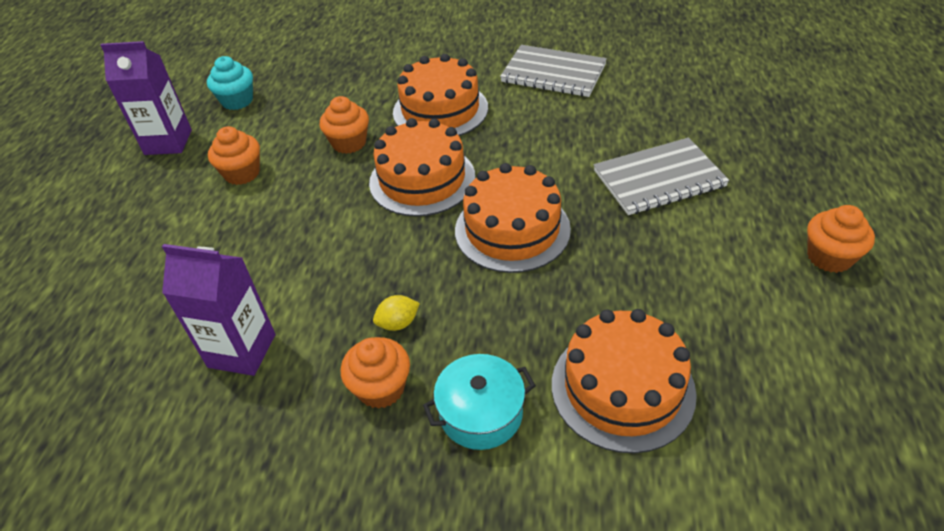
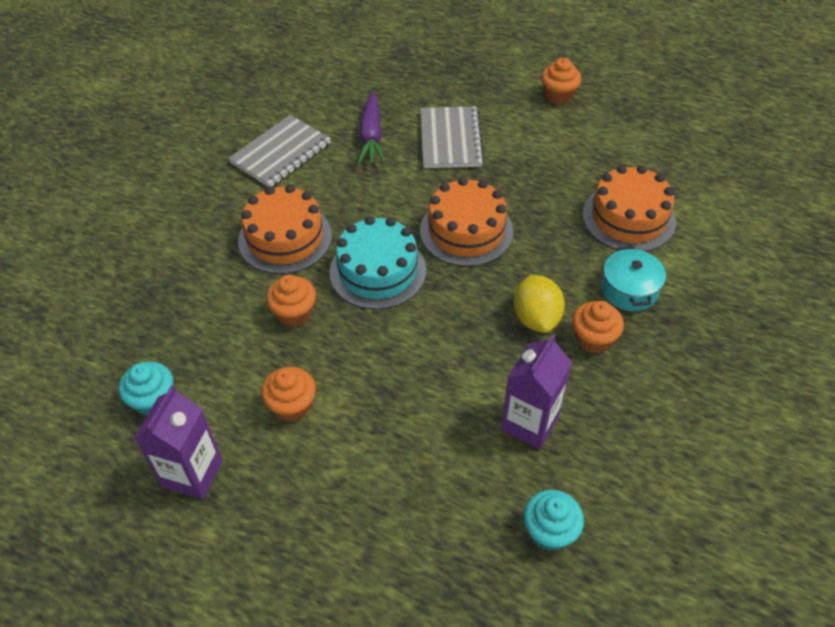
camera: 75 degrees left, 5 degrees up
orange cake [369,118,475,217] -> turquoise cake [330,216,426,310]
yellow lemon [373,295,420,331] -> yellow lemon [514,275,565,333], size x1.83
none -> purple carrot [358,92,386,164]
none -> turquoise cupcake [523,490,584,551]

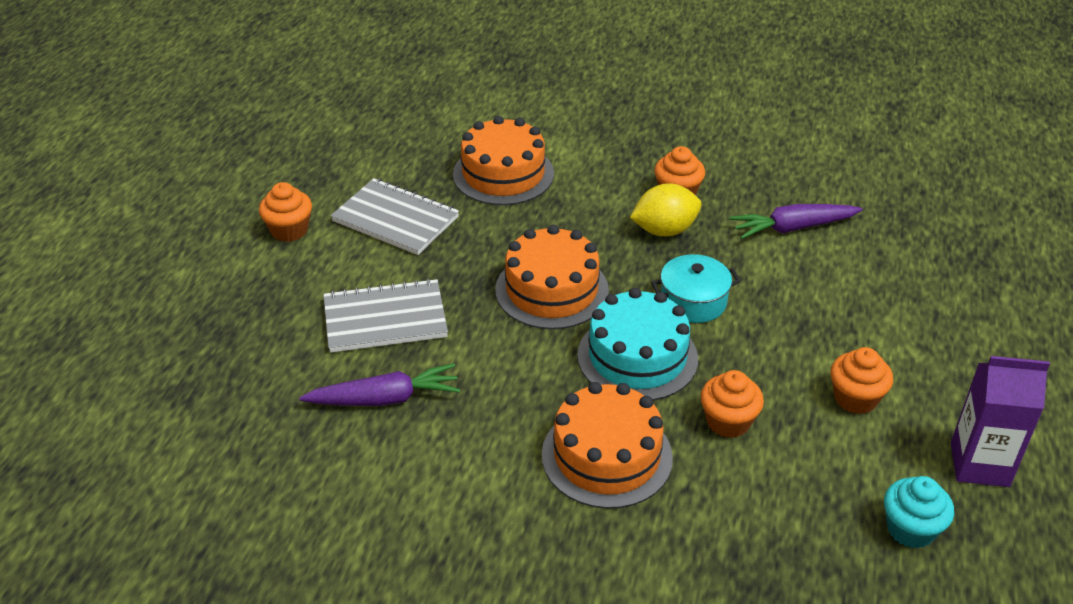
camera: 100 degrees left, 10 degrees down
grey notebook [228,115,331,186] -> grey notebook moved to [331,178,459,255]
purple carton [501,335,572,449] -> purple carrot [730,204,863,239]
turquoise cupcake [523,490,584,551] -> none
turquoise pot [601,246,666,311] -> turquoise pot moved to [651,254,740,323]

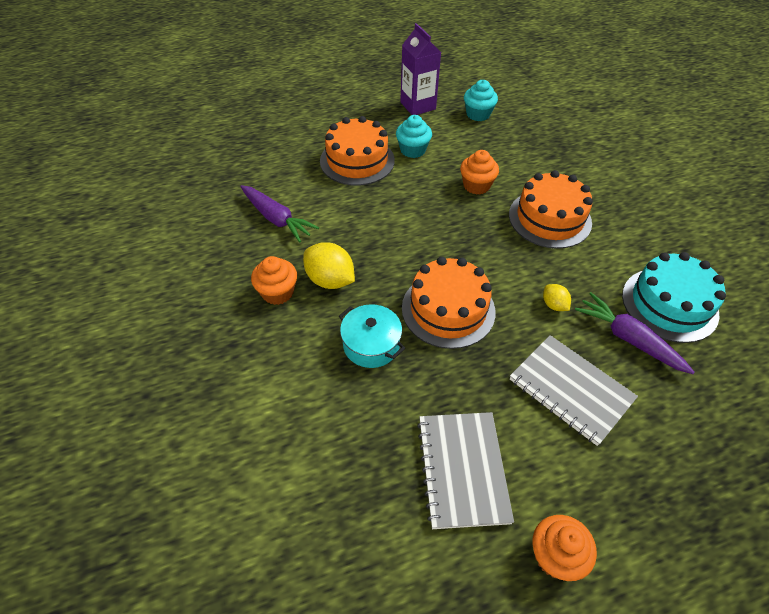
camera: 125 degrees left, 10 degrees up
orange cake [453,116,554,205] -> orange cake moved to [320,116,395,186]
turquoise cake [577,288,698,401] -> turquoise cake moved to [622,252,726,343]
turquoise pot [651,254,740,323] -> turquoise pot moved to [339,304,405,368]
orange cupcake [831,347,893,414] -> turquoise cupcake [396,115,432,158]
none -> yellow lemon [543,284,571,311]

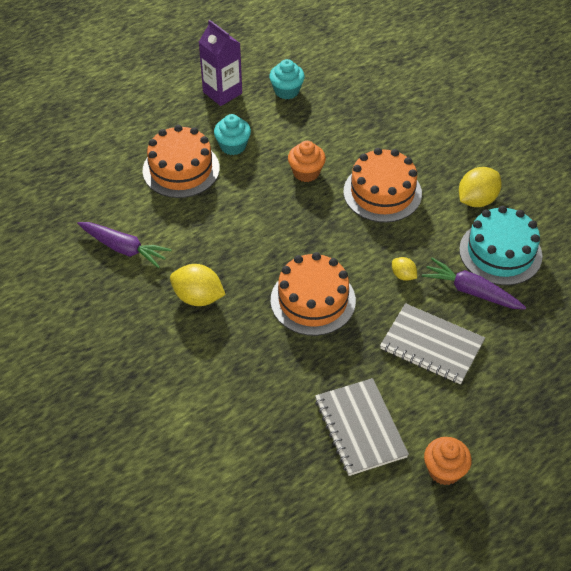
camera: 15 degrees left, 0 degrees up
orange cupcake [251,256,297,305] -> none
turquoise pot [339,304,405,368] -> none
none -> yellow lemon [459,167,502,207]

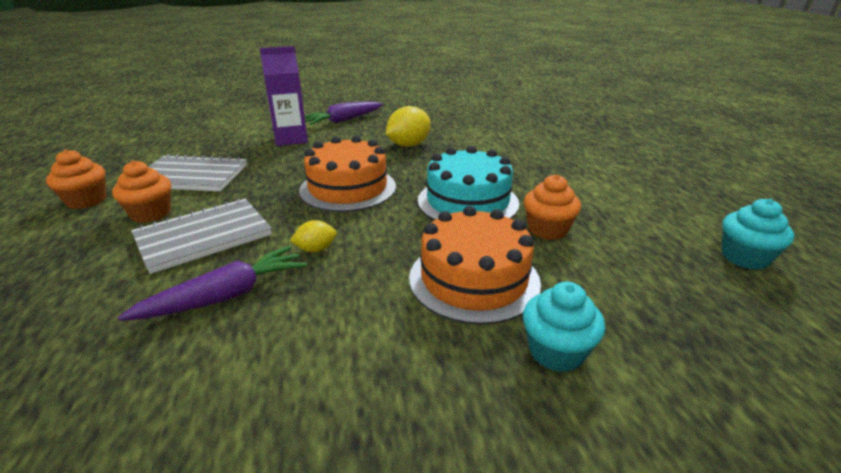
camera: 115 degrees right, 20 degrees down
purple carrot [77,222,172,268] -> purple carrot moved to [305,102,383,125]
orange cake [143,125,220,198] -> none
purple carton [199,20,242,106] -> purple carton moved to [260,46,308,146]
turquoise cupcake [214,114,251,155] -> turquoise cupcake moved to [523,282,605,372]
yellow lemon [459,167,502,207] -> none
turquoise cake [459,206,543,285] -> turquoise cake moved to [418,146,519,220]
none -> orange cupcake [112,160,171,223]

